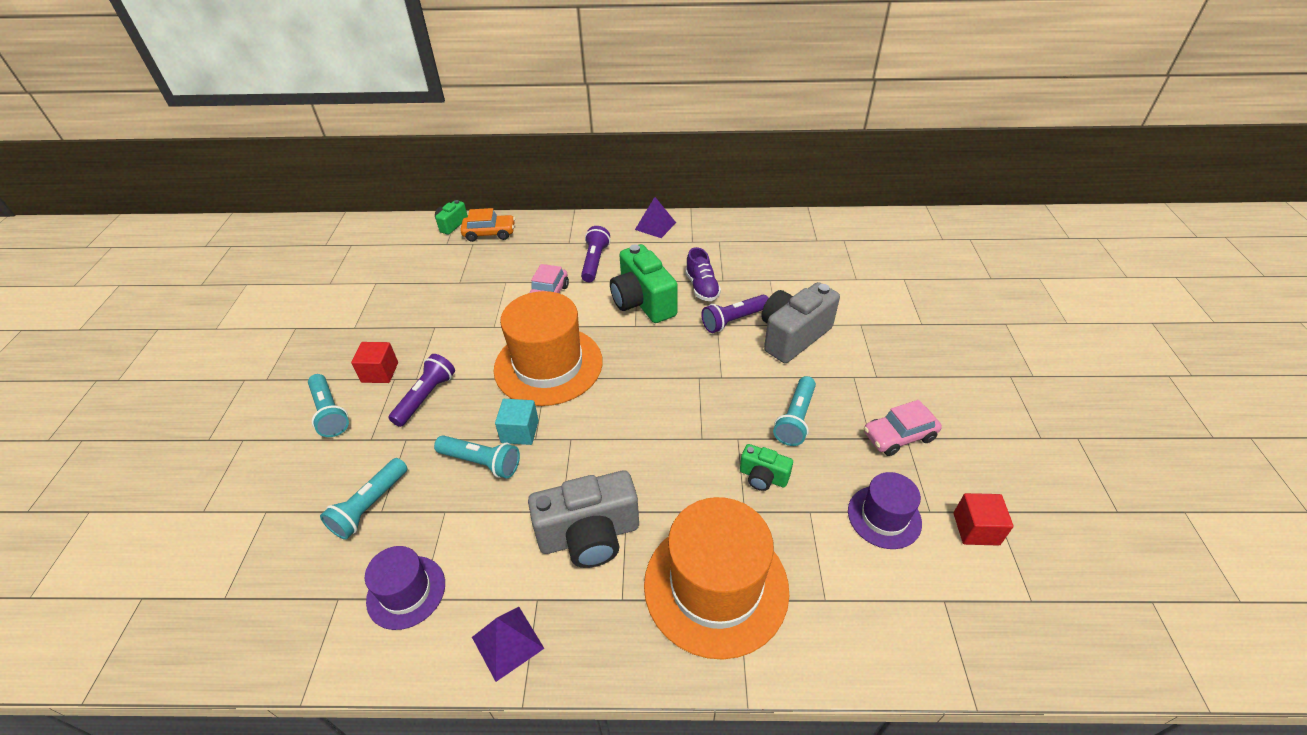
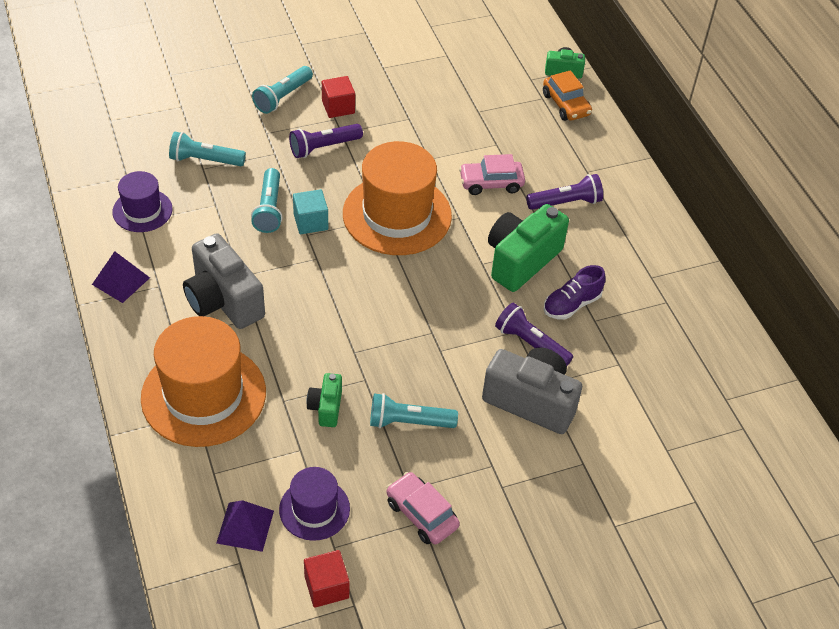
camera: 65 degrees right, 5 degrees up
purple flashlight [388,354,455,427] -> purple flashlight turned 150 degrees clockwise [289,124,363,158]
purple pyramid [635,197,676,238] -> purple pyramid moved to [217,500,274,552]

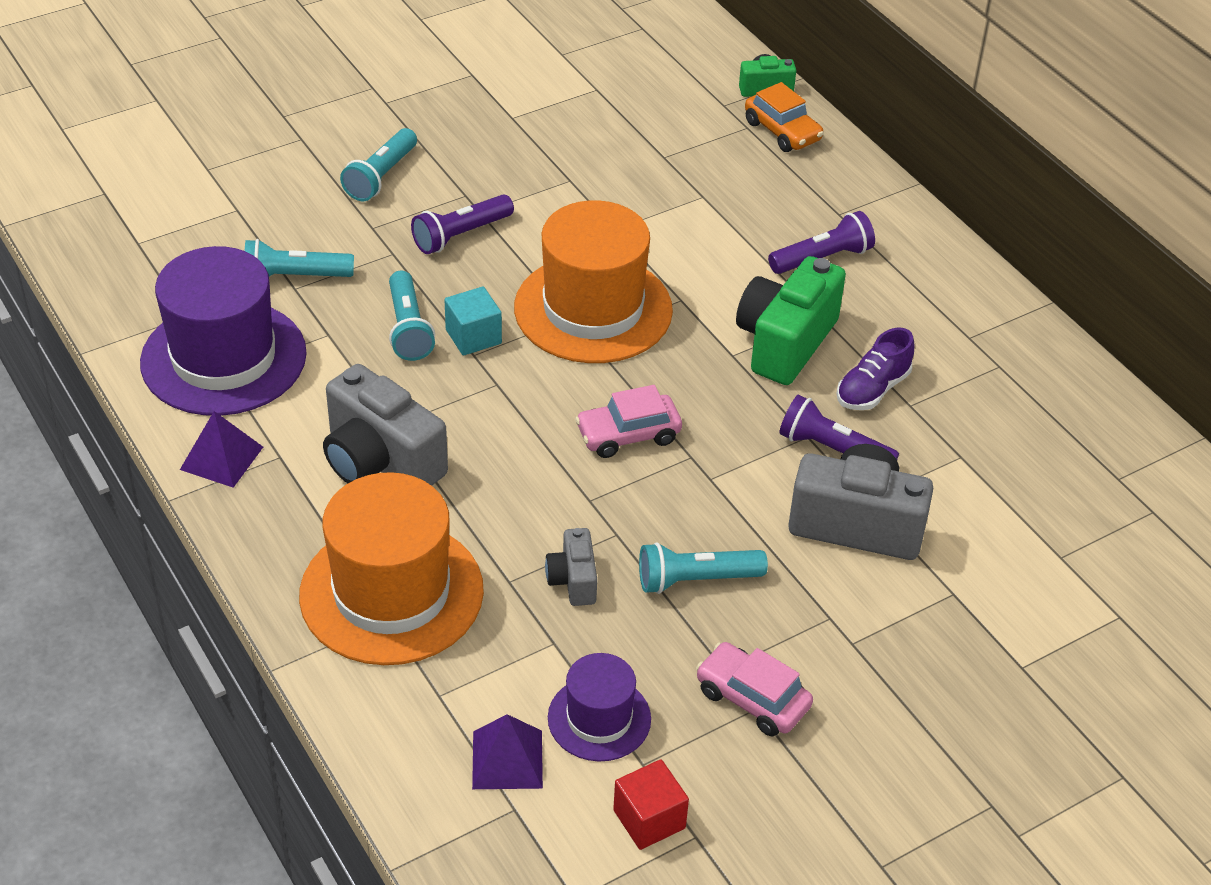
camera: 10 degrees left, 5 degrees down
purple hat [112,171,173,232] -> purple hat [140,246,307,416], size x1.87
green camera [306,373,342,427] -> grey camera [545,528,597,606]
red cube [322,76,355,118] -> none
pink car [459,154,525,195] -> pink car moved to [575,385,682,458]

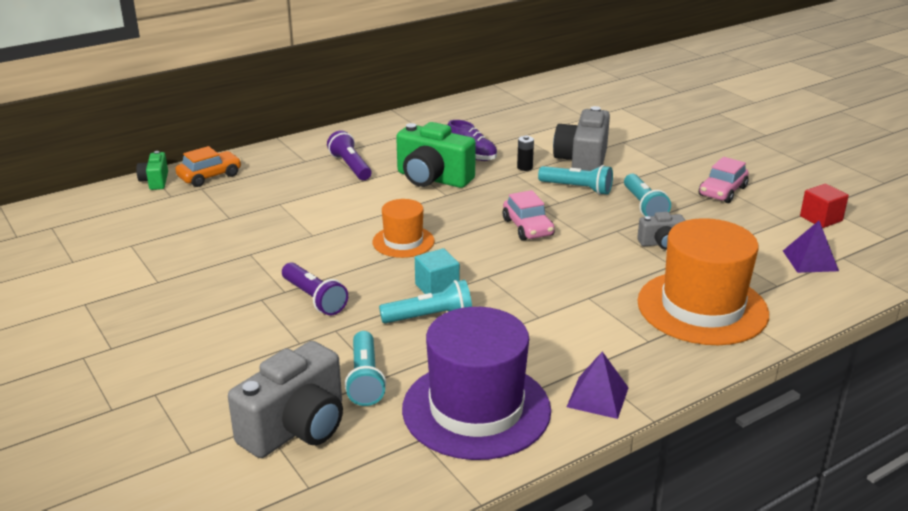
camera: 90 degrees left, 15 degrees down
grey camera [323,364,448,486] -> grey camera moved to [228,341,343,458]
turquoise flashlight [340,128,417,201] -> turquoise flashlight moved to [538,165,613,195]
orange hat [514,200,673,363] -> orange hat [373,199,435,258], size x0.54
purple hat [548,653,651,762] -> none
purple flashlight [779,395,899,459] -> black battery [517,136,534,171]

